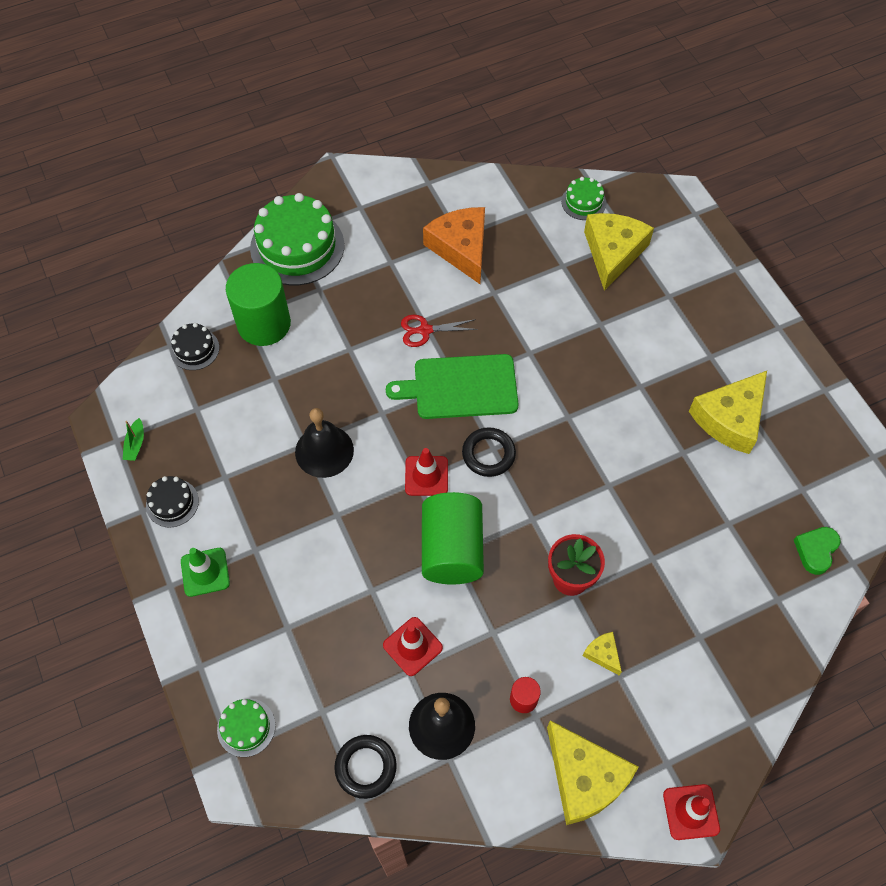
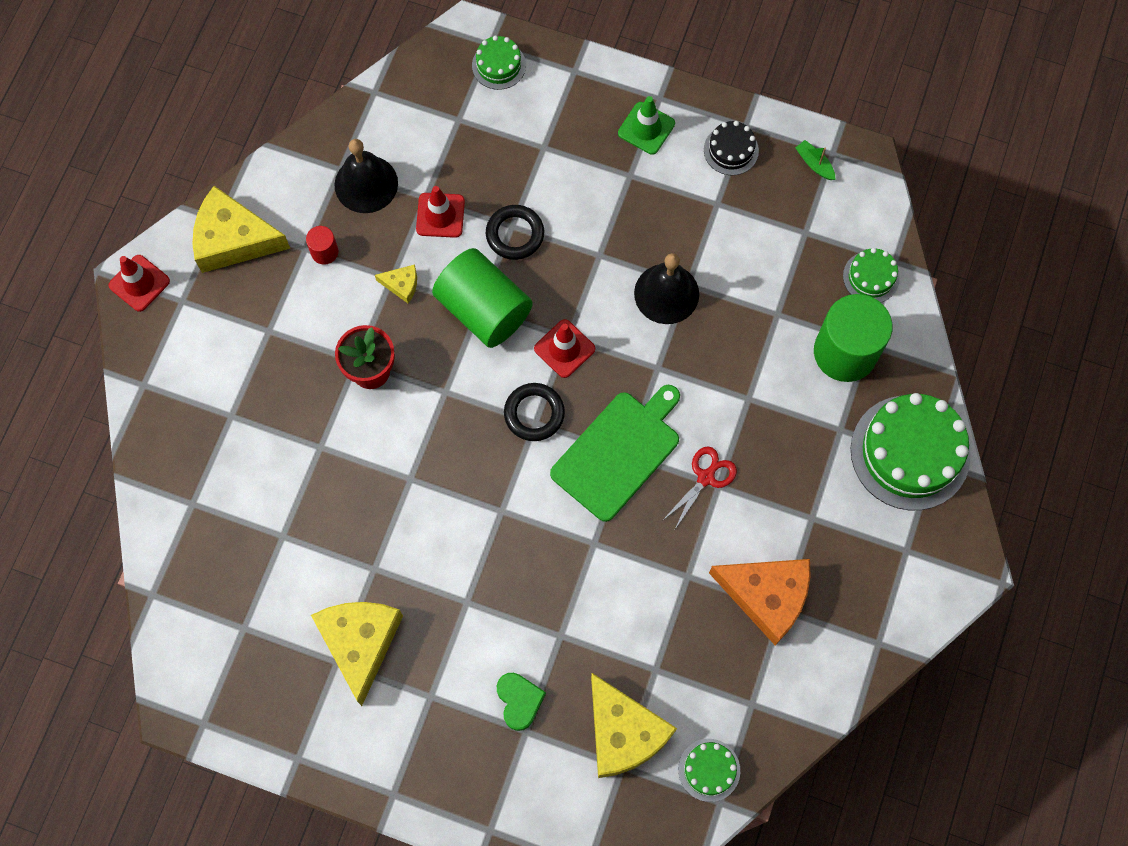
camera: 135 degrees right, 10 degrees up
black cake [171,323,219,370] -> green cake [843,248,900,303]
black ring [334,735,397,799] -> black ring moved to [486,205,544,260]
yellow cheese [583,632,622,676] -> yellow cheese moved to [375,265,417,303]
green heart [794,527,841,575] -> green heart moved to [497,673,546,731]

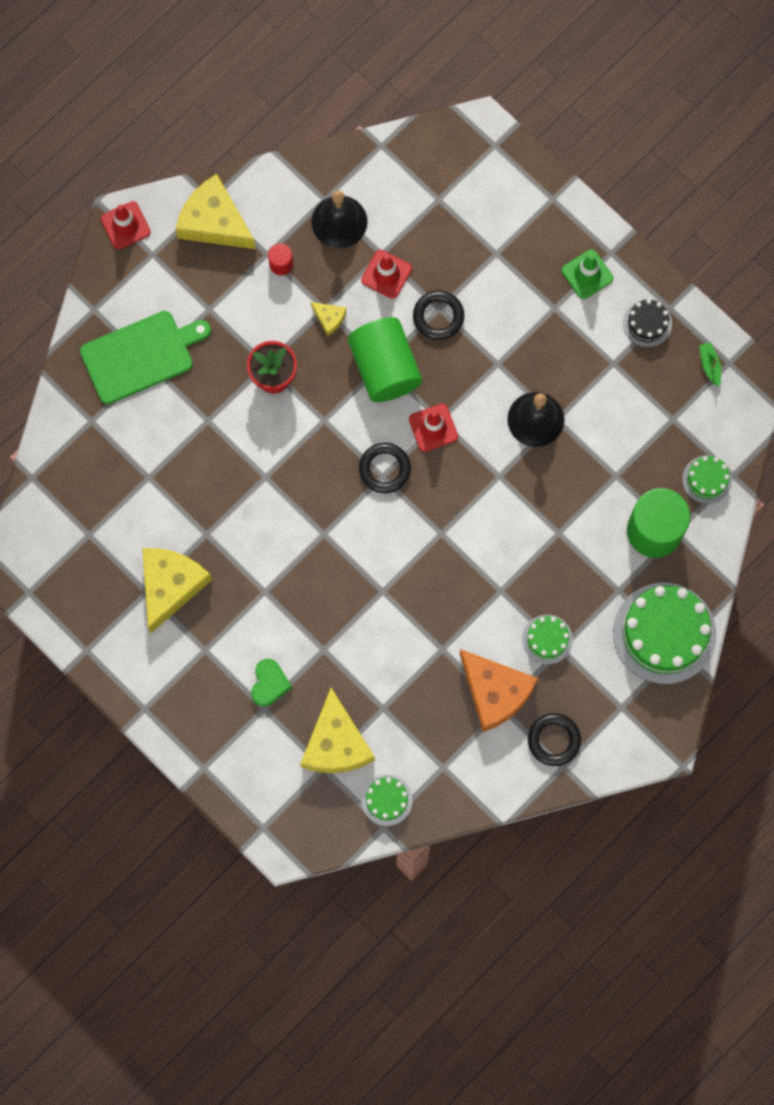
camera: 25 degrees right, 5 degrees up
green cake [472,35,526,90] -> green cake moved to [522,615,573,664]
green cutting board [550,385,680,522] -> green cutting board moved to [80,311,211,404]
red scissors [662,447,737,529] -> none
none -> black ring [528,713,581,766]

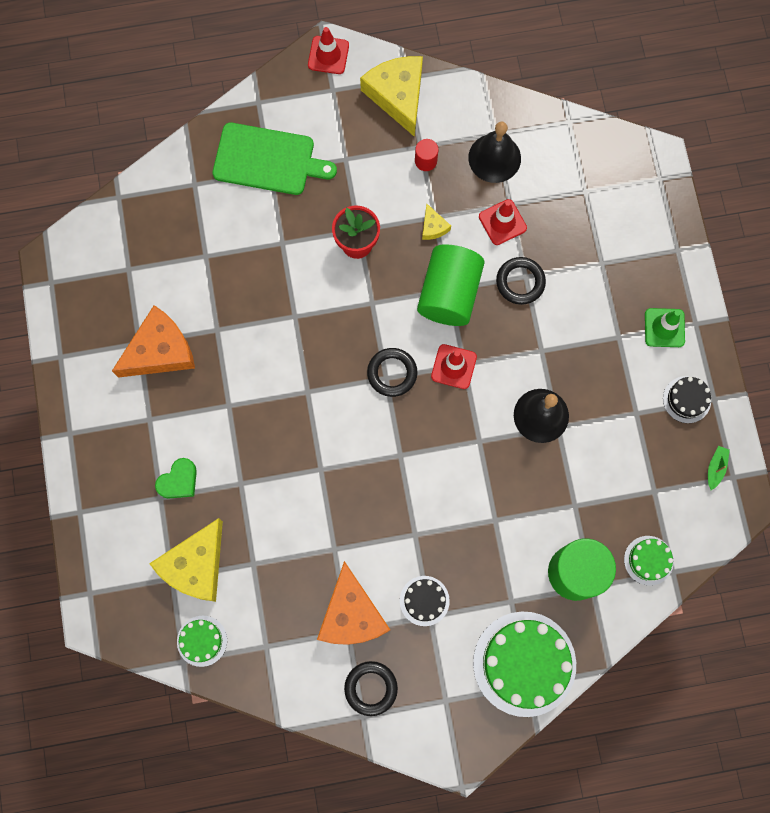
camera: 35 degrees right, 0 degrees up
yellow cheese [142,548,212,633] -> orange cheese [112,305,195,378]
green cake [522,615,573,664] -> black cake [400,576,450,626]

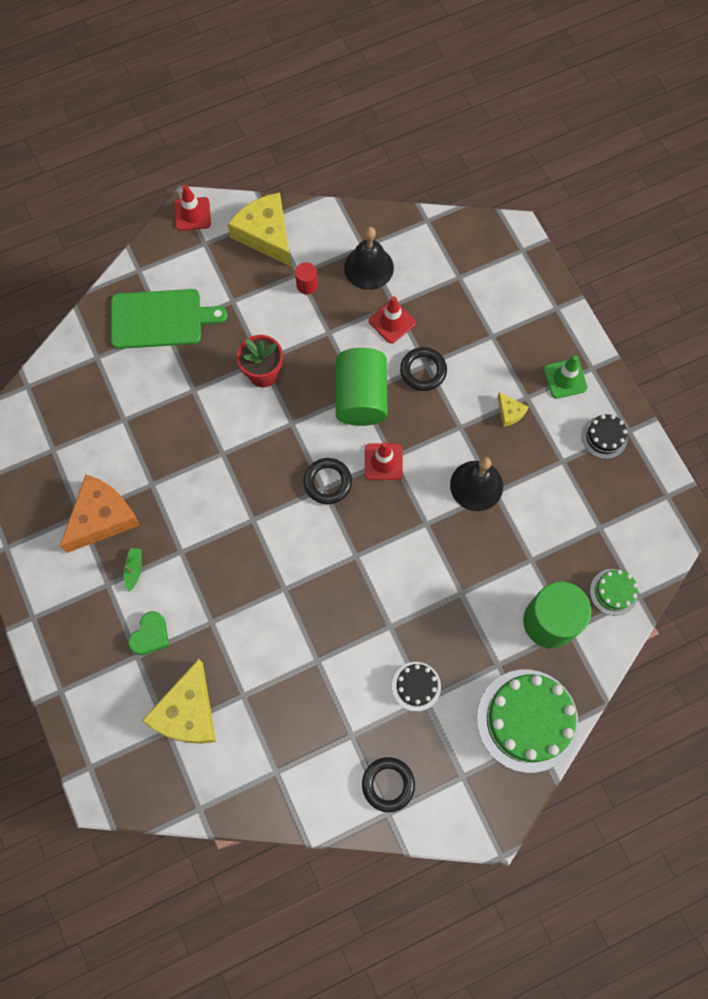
camera: 15 degrees left, 5 degrees down
green cake [177,616,227,667] -> none
orange cheese [317,561,390,645] -> none
yellow cheese [422,204,451,240] -> yellow cheese moved to [497,392,529,427]
green boat [708,446,730,490] -> green boat moved to [124,548,142,592]

